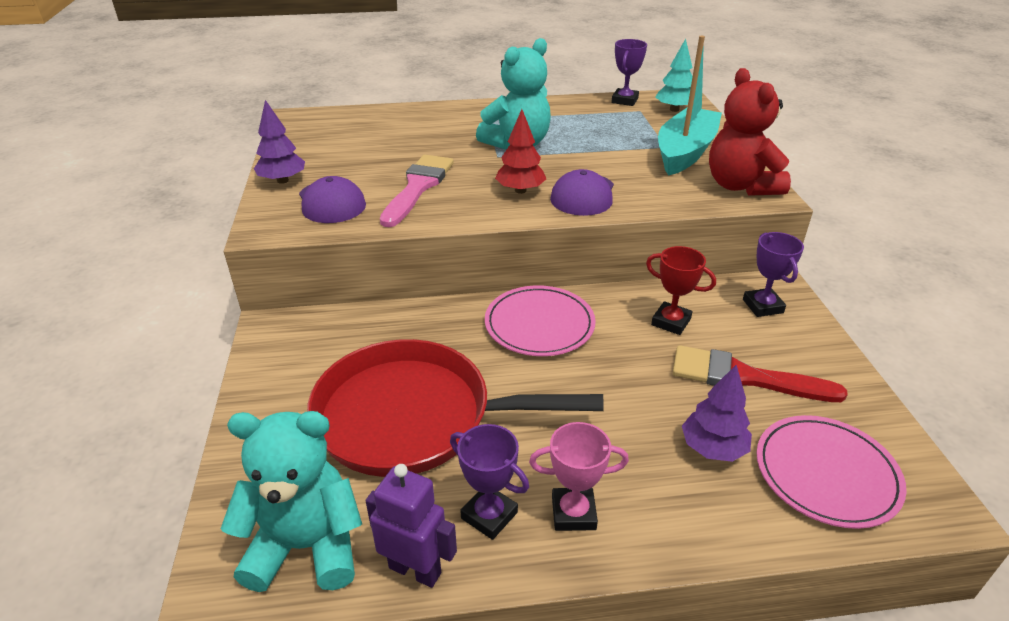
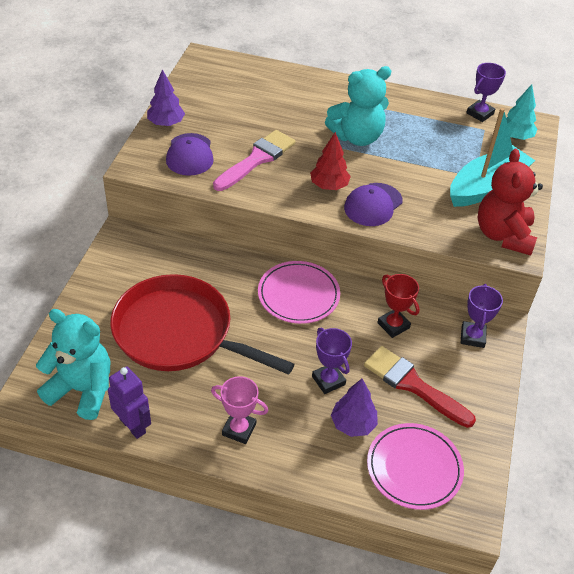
camera: 20 degrees right, 10 degrees up
purple trophy [450,424,529,540] -> purple trophy moved to [312,327,352,394]

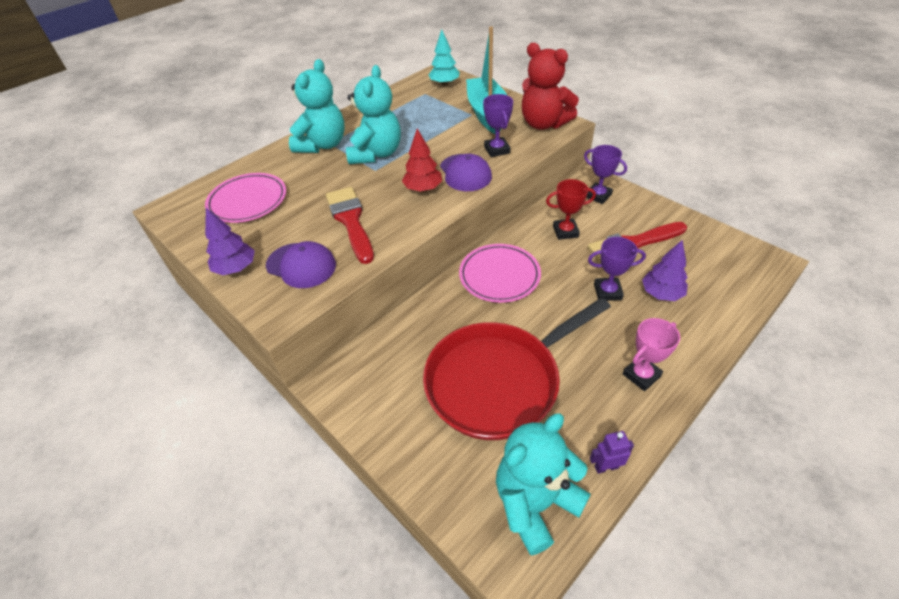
camera: 55 degrees left, 0 degrees up
purple robot [108,367,151,439] -> purple robot [590,431,634,474], size x0.64
pink brush [213,130,295,191] -> red brush [326,187,374,264]
pink plate [367,423,464,510] -> pink plate moved to [205,173,286,223]
purple trophy [466,63,506,122] -> purple trophy moved to [483,94,513,157]
none -> turquoise teddy bear [289,59,345,153]

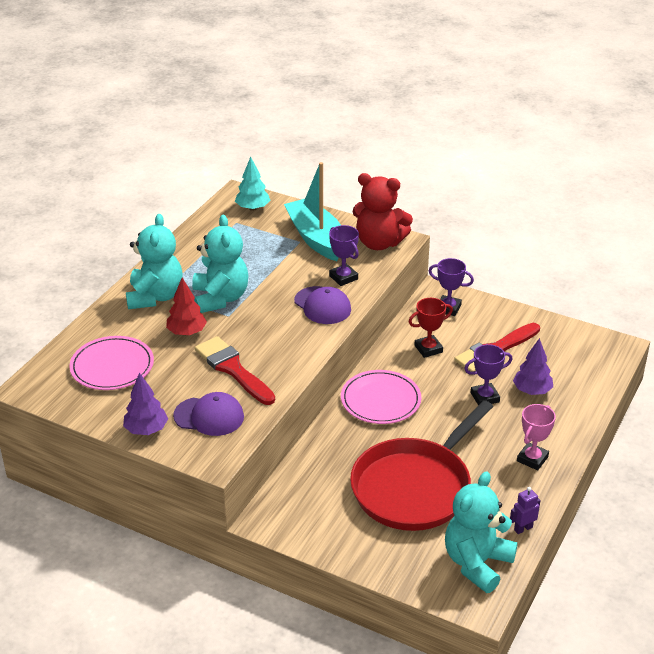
camera: 20 degrees left, 10 degrees down
red tree [402,128,442,192] -> red tree moved to [166,278,207,336]

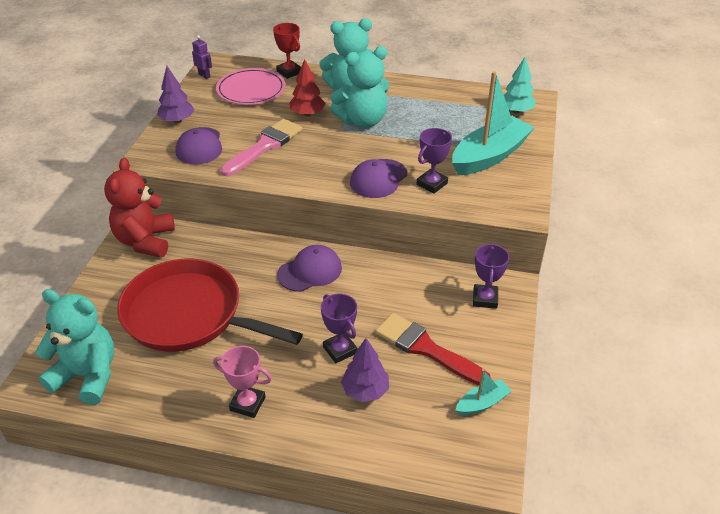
camera: 75 degrees right, 5 degrees up
red brush [195,336,275,405] -> pink brush [220,119,302,176]
pink plate [341,370,421,424] -> purple cap [277,245,342,292]
red teddy bear [352,173,413,250] -> red teddy bear moved to [104,158,175,258]
red trophy [409,298,453,358] -> red trophy moved to [273,23,301,79]
purple robot [510,487,541,534] -> purple robot moved to [192,35,212,79]
none -> turquoise boat [456,369,512,415]

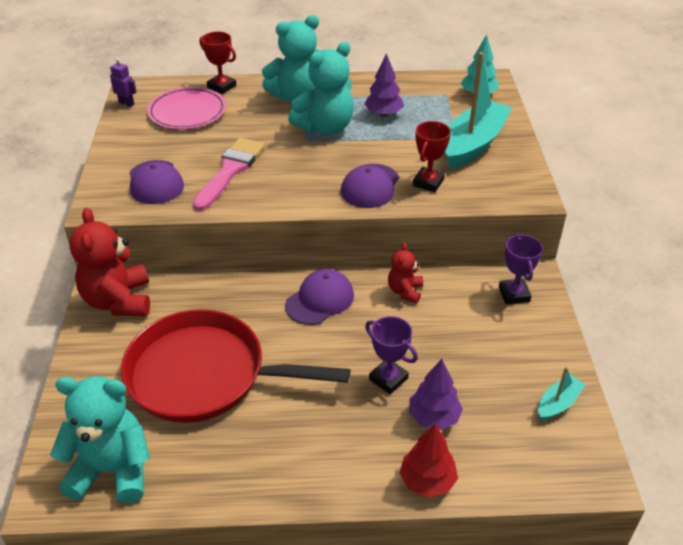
camera: 15 degrees left, 0 degrees up
purple tree [157,66,195,123] -> purple tree moved to [364,53,404,117]
pink trophy [213,346,272,418] -> none
red tree [289,59,325,116] -> red tree moved to [400,423,458,497]
red brush [376,313,491,385] -> none
purple trophy [417,128,452,194] -> red trophy [413,121,451,192]
none -> red teddy bear [388,243,423,304]

